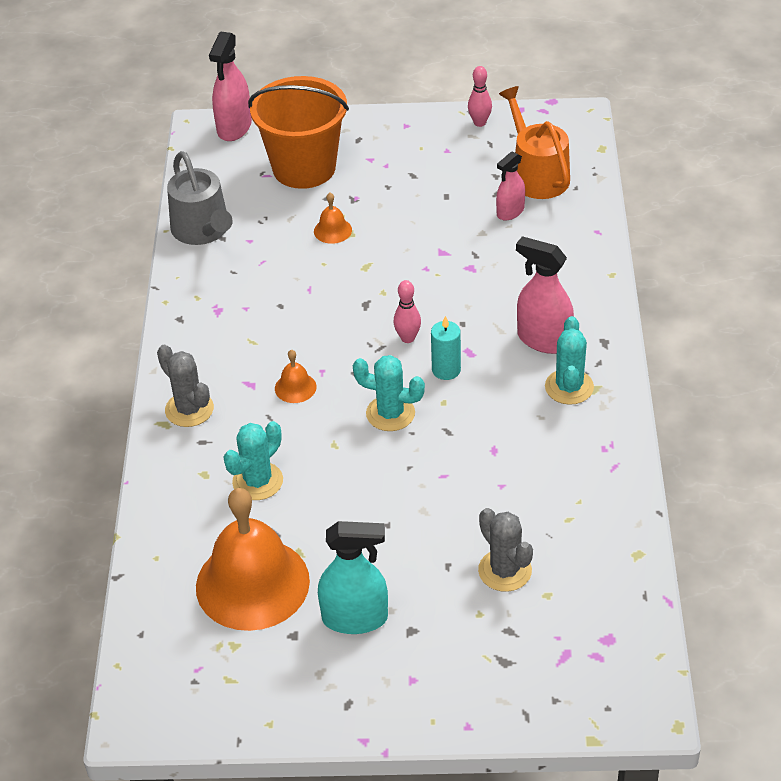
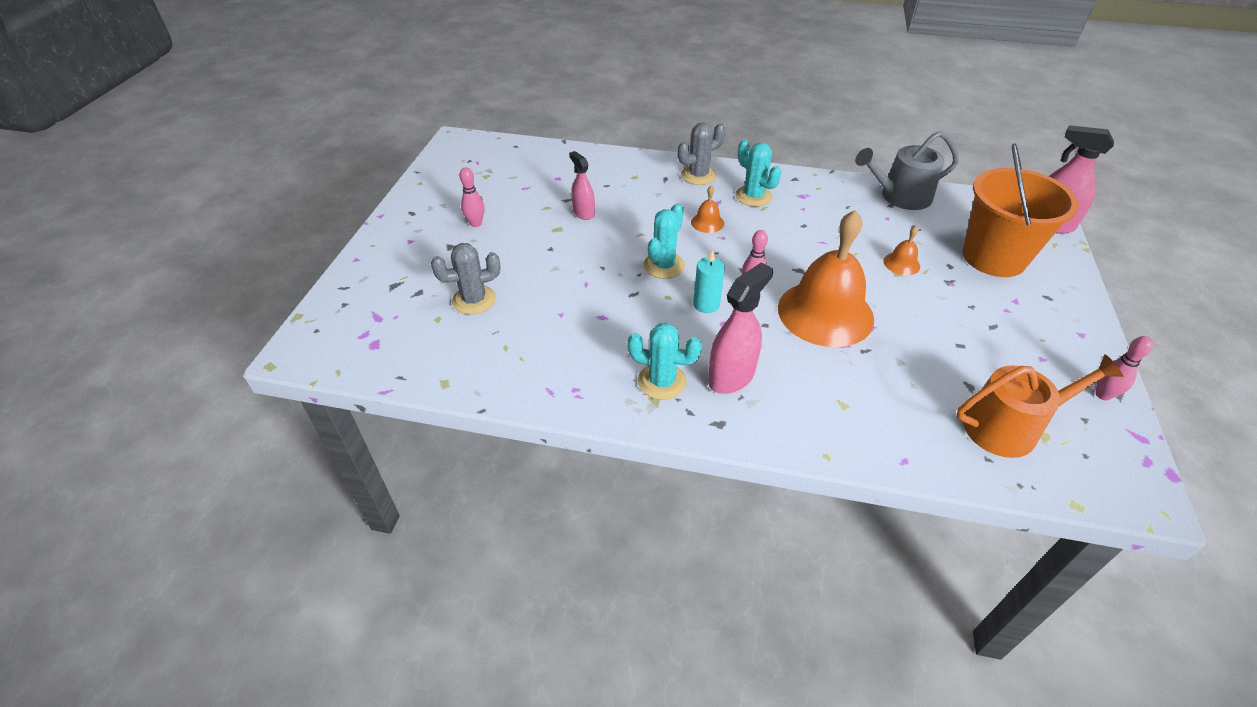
camera: 100 degrees right, 0 degrees up
orange bell [196,488,310,631] -> orange bell moved to [778,210,874,347]
turquoise cactus [224,421,283,500] -> turquoise cactus moved to [735,140,781,207]
turquoise spray bottle [318,521,388,634] -> pink bowling pin [460,167,485,227]
pink spray bottle [496,151,525,221] -> pink spray bottle moved to [569,151,595,220]

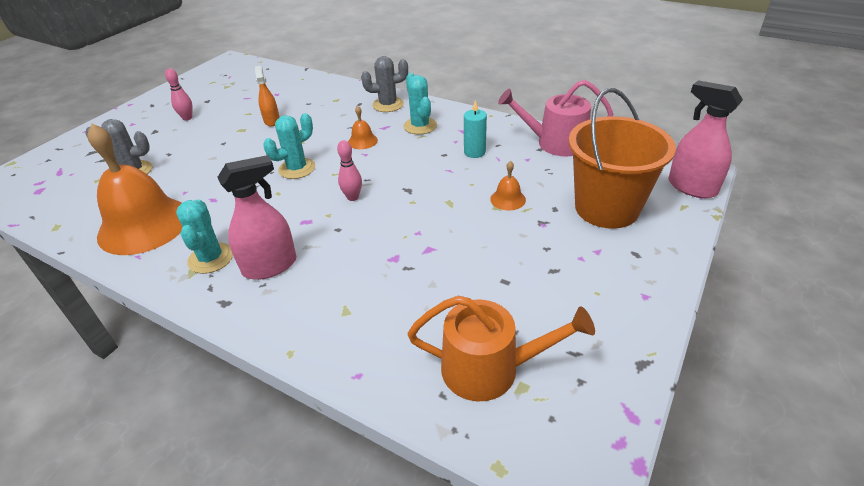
camera: 20 degrees right, 5 degrees down
pink spray bottle [569,151,595,220] -> orange spray bottle [255,66,280,127]
turquoise cactus [627,323,702,400] -> turquoise cactus turned 45 degrees clockwise [176,199,233,274]
turquoise candle [693,250,725,313] -> turquoise candle moved to [464,100,487,158]
orange bell [778,210,874,347] -> orange bell moved to [87,124,182,255]
grey watering can [855,131,959,210] -> pink watering can [498,80,613,156]
pink bowling pin [1095,336,1153,401] -> none

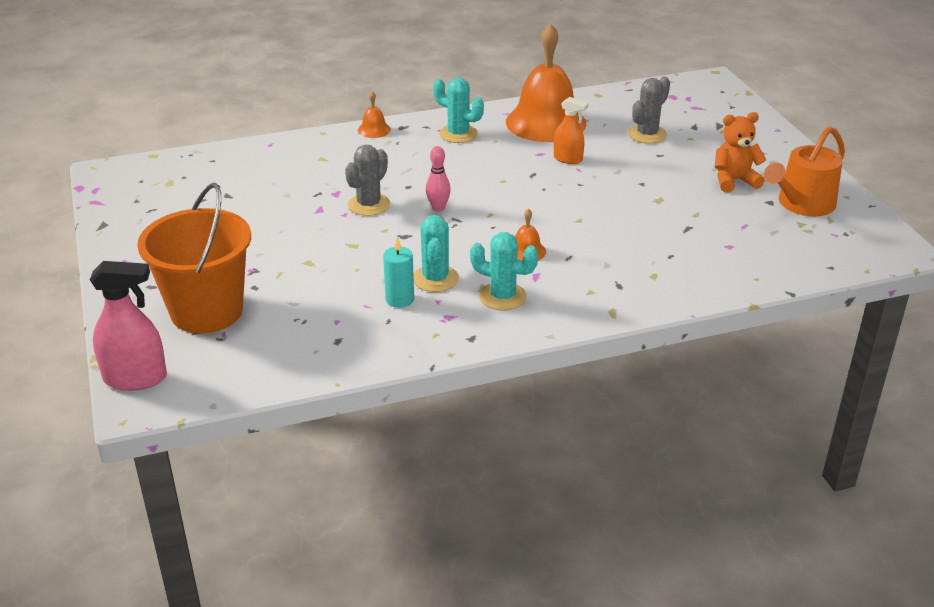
camera: 130 degrees right, 5 degrees down
pink bowling pin [165,69,193,121] -> orange teddy bear [715,112,766,192]
pink spray bottle [217,155,297,280] -> none
orange spray bottle [255,66,280,127] -> orange spray bottle moved to [554,97,588,164]
turquoise cactus [263,113,315,179] -> turquoise cactus moved to [413,215,459,292]
grey cactus [361,56,408,112] -> grey cactus moved to [345,145,390,216]
orange watering can [407,296,595,401] -> orange watering can moved to [764,126,845,216]
orange bell [490,161,526,210] -> orange bell moved to [358,91,391,138]
pink watering can [498,80,613,156] -> none

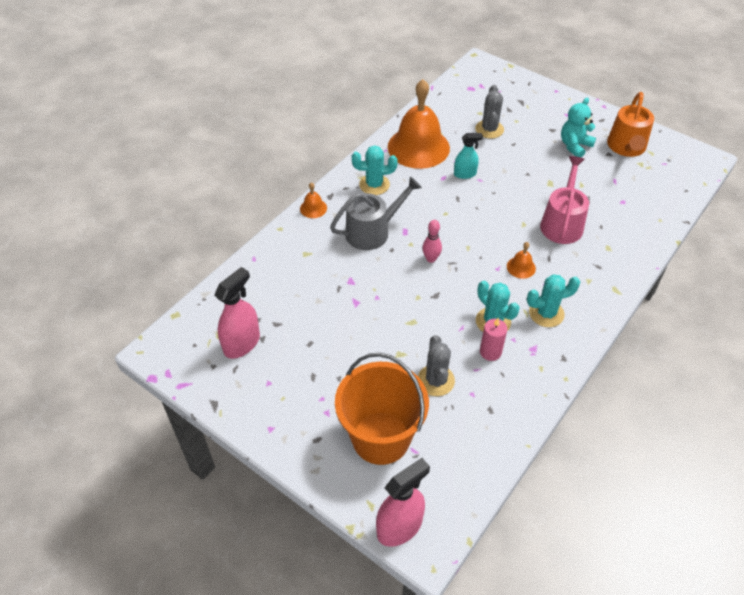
camera: 35 degrees left, 15 degrees up
grey cactus [345,145,390,216] -> grey cactus moved to [418,335,455,396]
turquoise candle [383,237,414,308] -> pink candle [480,318,507,361]
orange spray bottle [554,97,588,164] -> turquoise spray bottle [454,133,483,179]
orange teddy bear [715,112,766,192] -> turquoise teddy bear [561,97,596,157]
none -> pink spray bottle [214,267,260,359]
none -> grey watering can [330,177,422,250]
none -> pink watering can [540,156,589,244]

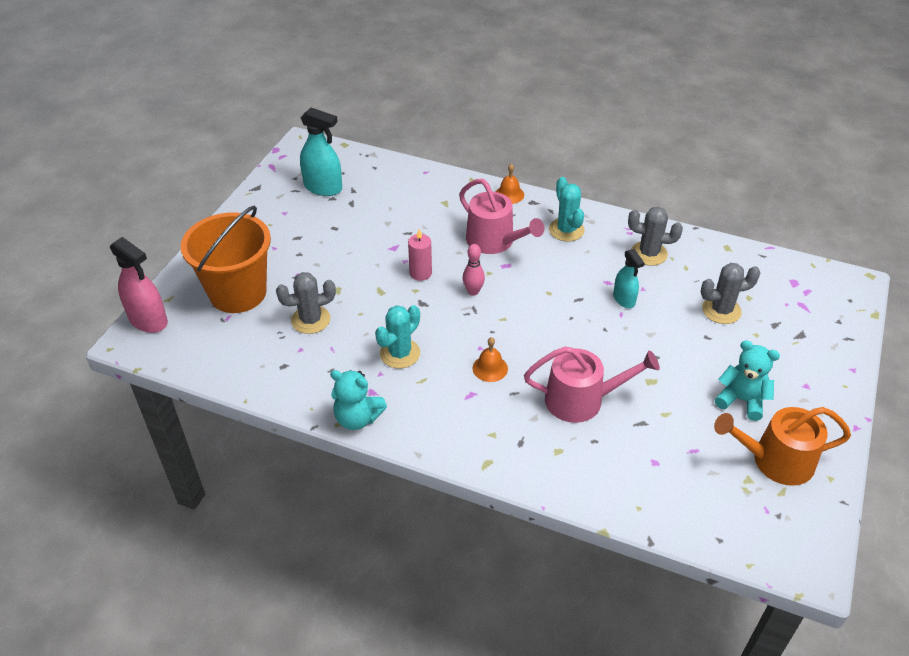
camera: 75 degrees right, 5 degrees down
pink spray bottle [214,267,260,359] -> turquoise spray bottle [300,107,342,196]
grey watering can [330,177,422,250] -> pink watering can [459,179,544,254]
orange bell [388,79,450,169] -> grey cactus [628,207,683,266]
pink candle [480,318,507,361] -> pink candle moved to [408,229,432,281]
turquoise cactus [527,274,580,327] -> none
none -> turquoise teddy bear [330,370,387,430]

